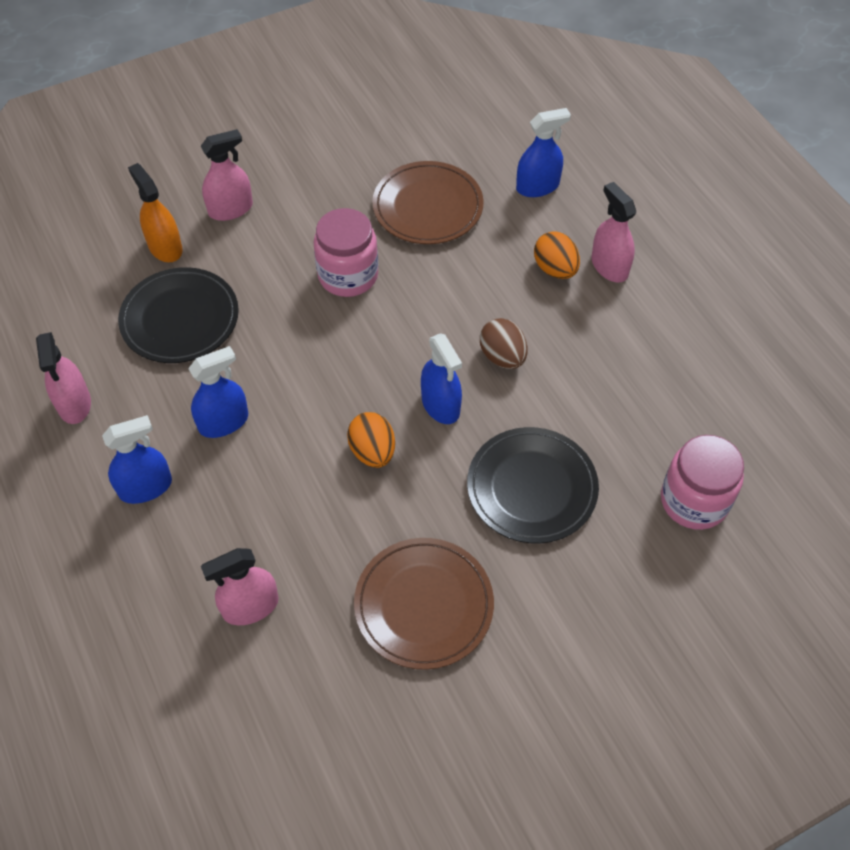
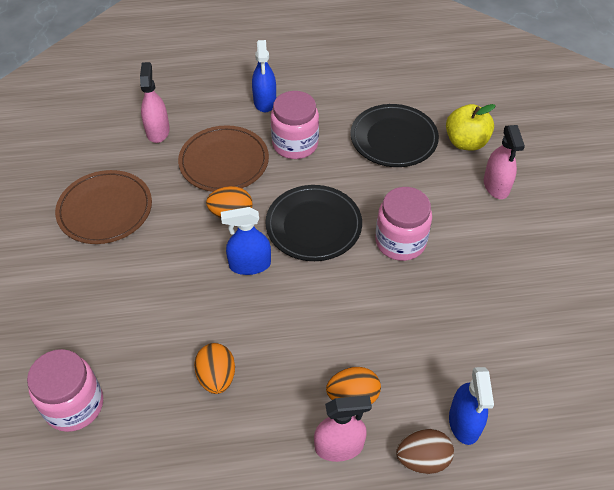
camera: 110 degrees right, 5 degrees down
pink spray bottle [36,332,91,424] -> none
orange spray bottle [128,163,183,262] -> yellow apple [446,104,496,151]
blue spray bottle [188,346,248,438] -> pink jar [271,91,319,159]
brown plate [372,161,483,244] -> brown plate moved to [178,125,269,192]
black plate [467,427,599,544] -> black plate moved to [266,185,362,261]
brown egg [480,318,527,369] -> brown egg moved to [396,429,454,474]
none -> orange egg [194,343,235,394]

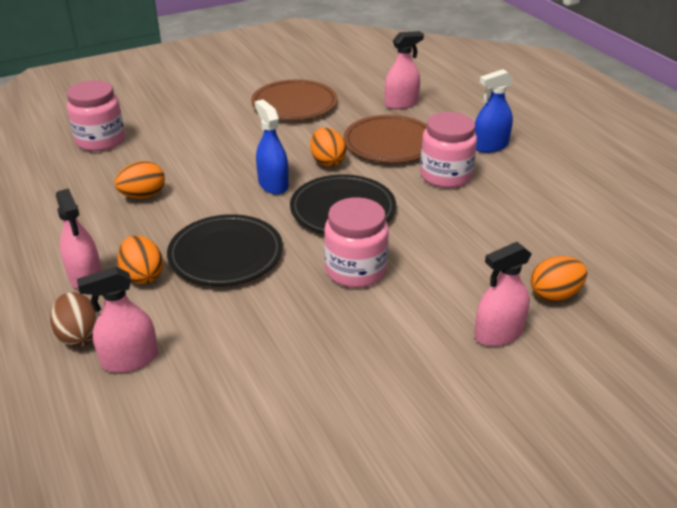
camera: 70 degrees right, 15 degrees down
black plate [351,104,439,167] -> black plate moved to [167,214,283,286]
yellow apple [446,104,496,151] -> orange egg [530,256,587,302]
blue spray bottle [449,367,494,445] -> pink spray bottle [77,267,158,373]

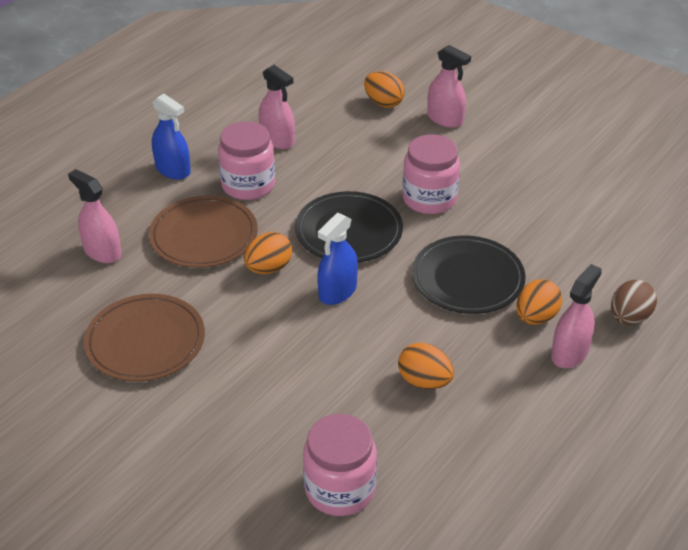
camera: 115 degrees left, 5 degrees up
pink spray bottle [77,267,158,373] -> pink spray bottle moved to [259,65,295,149]

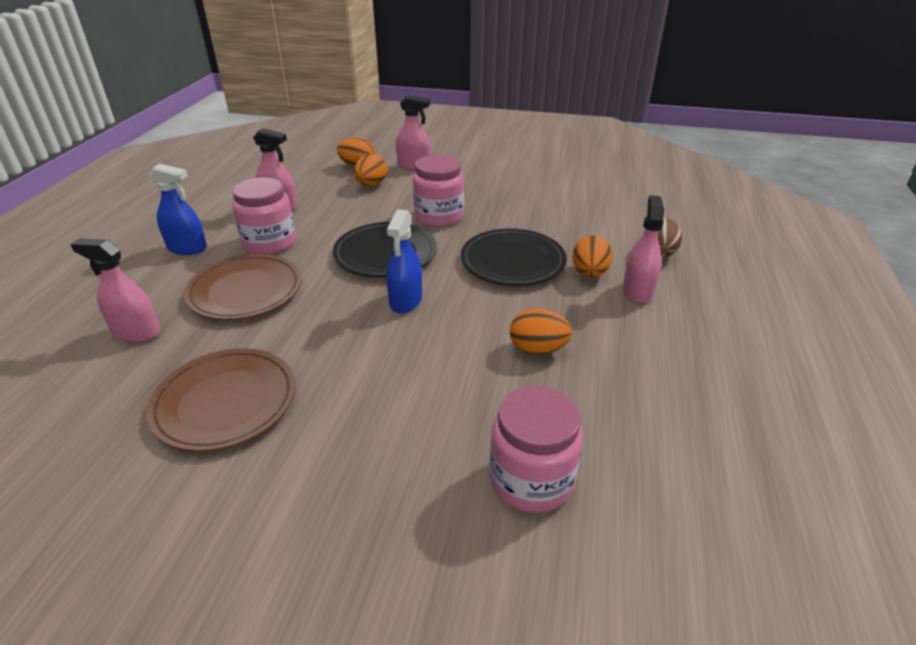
camera: 25 degrees left, 5 degrees down
orange egg [244,232,292,274] -> orange egg moved to [354,154,387,186]

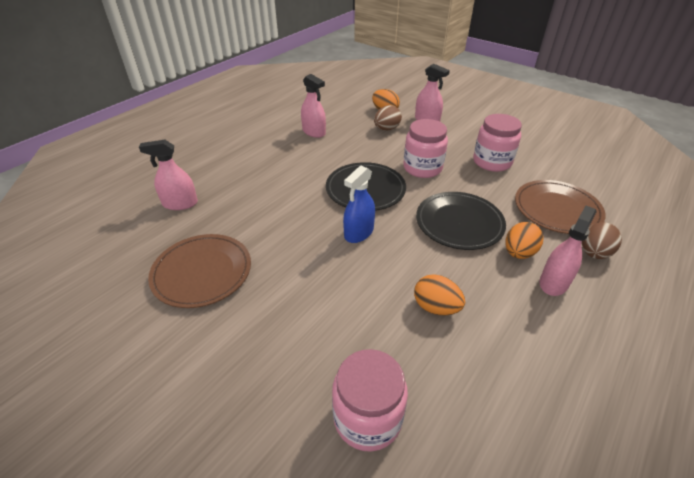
camera: 25 degrees right, 5 degrees up
pink spray bottle [70,238,161,342] -> pink spray bottle turned 45 degrees counterclockwise [139,140,198,210]
blue spray bottle [149,164,207,255] -> none
brown plate [184,254,302,320] -> brown plate moved to [515,180,606,234]
pink jar [232,177,296,254] -> pink jar moved to [473,114,522,172]
orange egg [354,154,387,186] -> brown egg [374,105,402,131]

